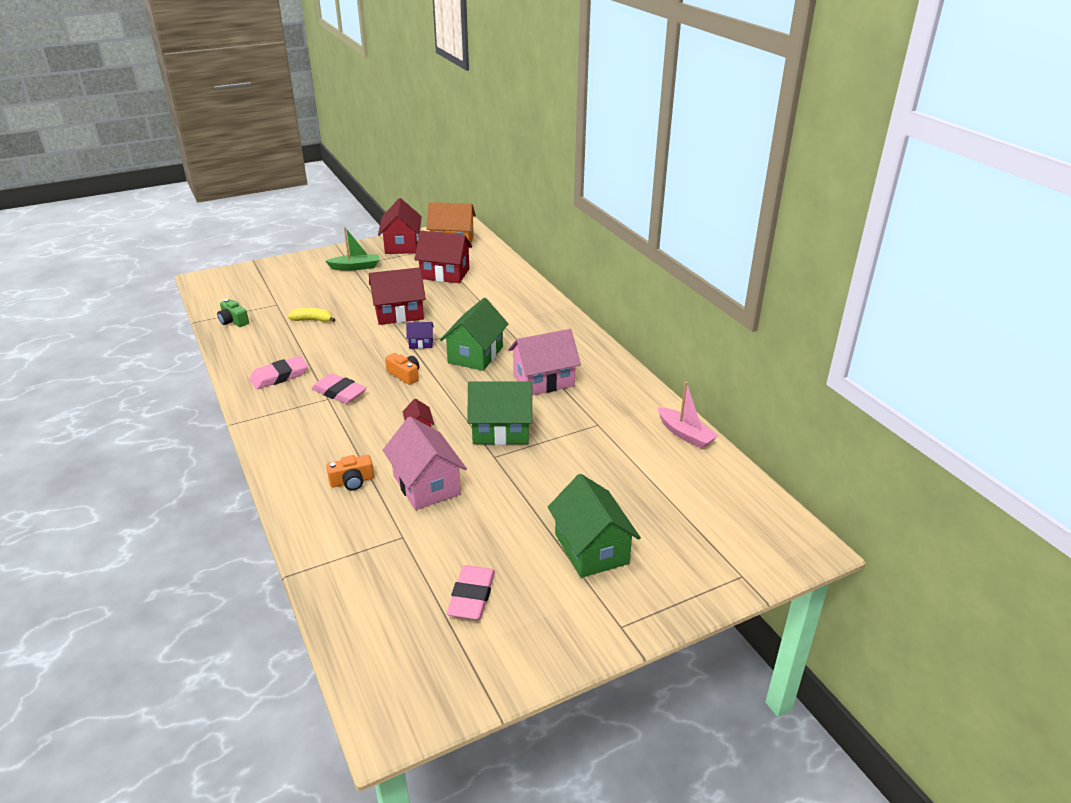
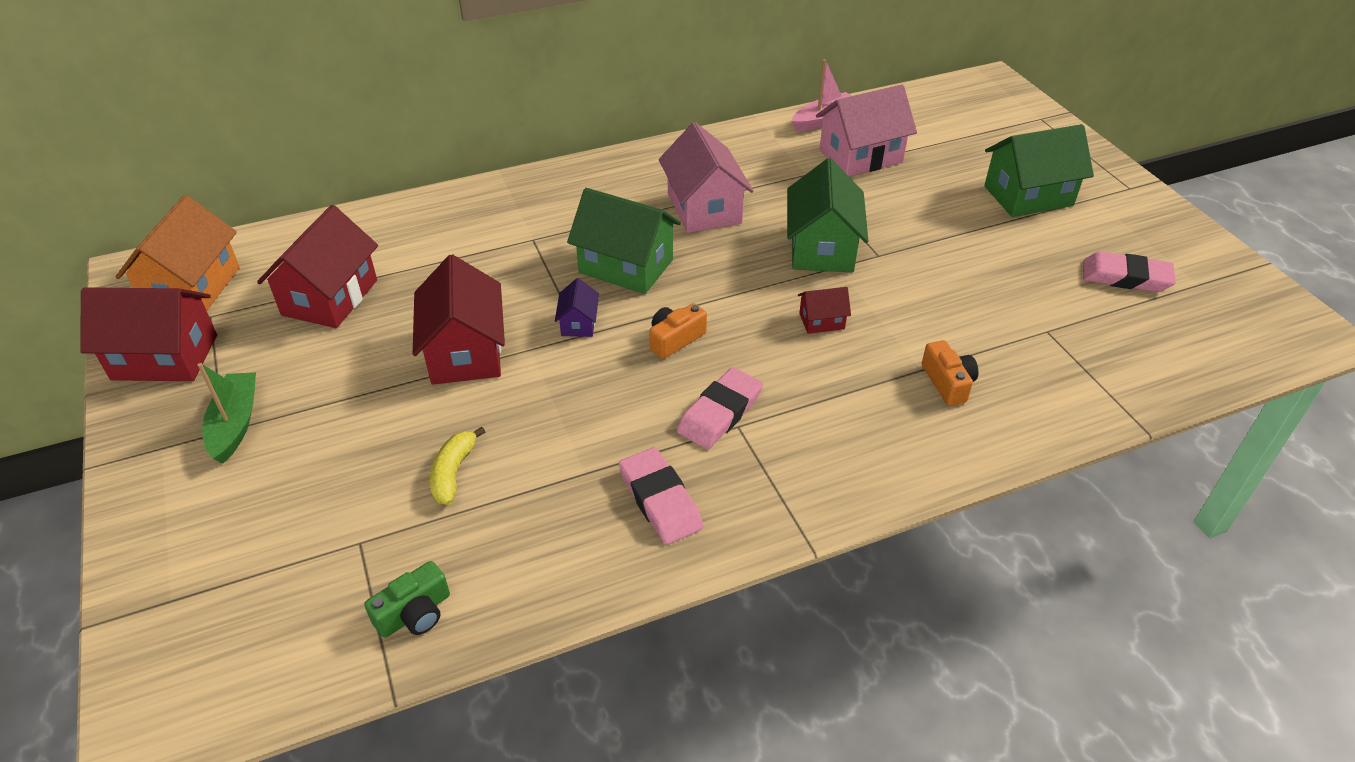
camera: 85 degrees left, 10 degrees up
pink house [383,417,467,510] -> pink house moved to [816,85,917,177]

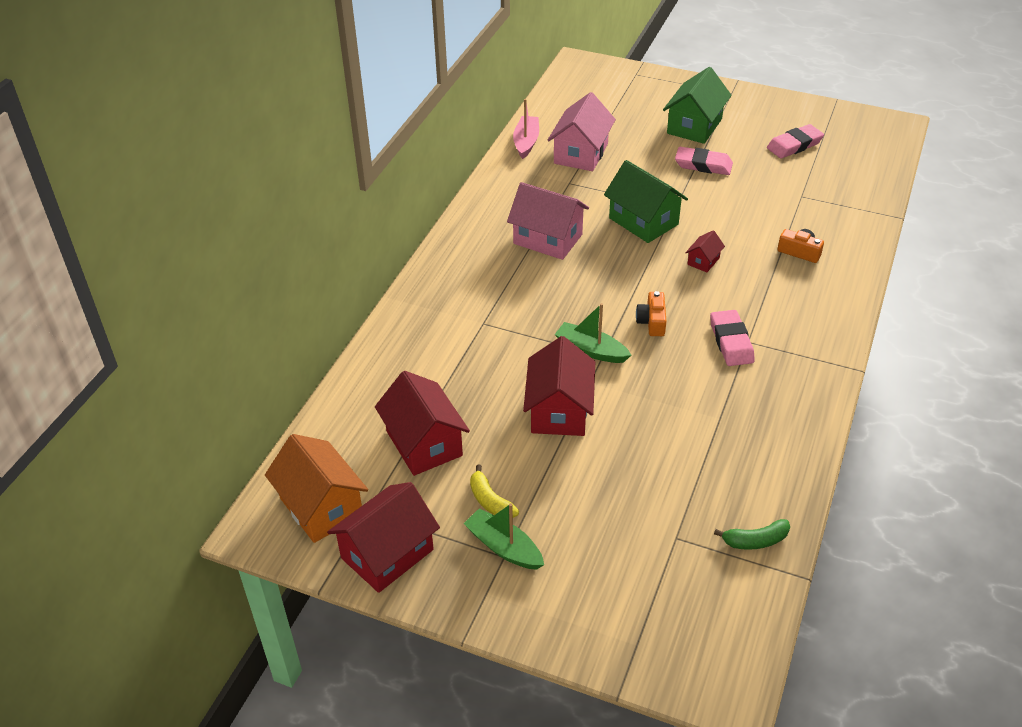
camera: 45 degrees left, 0 degrees up
green camera [364,561,450,638] -> green banana [714,519,790,550]
red house [413,255,505,385] -> red house turned 60 degrees clockwise [523,336,595,436]
yellow banana [430,427,485,505] -> yellow banana moved to [470,464,519,518]
purple house [555,278,599,337] -> green boat [555,303,631,363]
green house [567,188,681,294] -> none
pink eraser [619,447,703,545] -> pink eraser moved to [675,147,733,175]

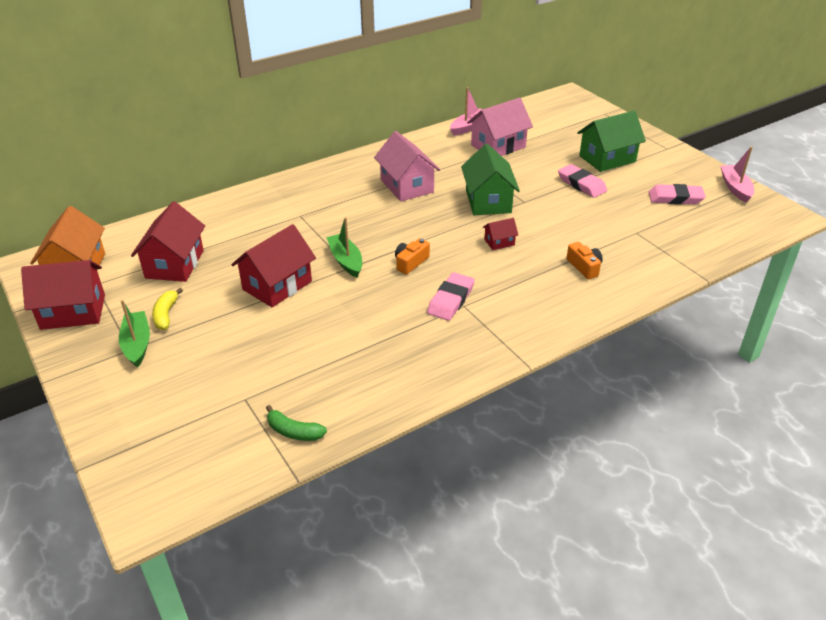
camera: 35 degrees right, 5 degrees down
none -> pink boat [721,147,754,203]

